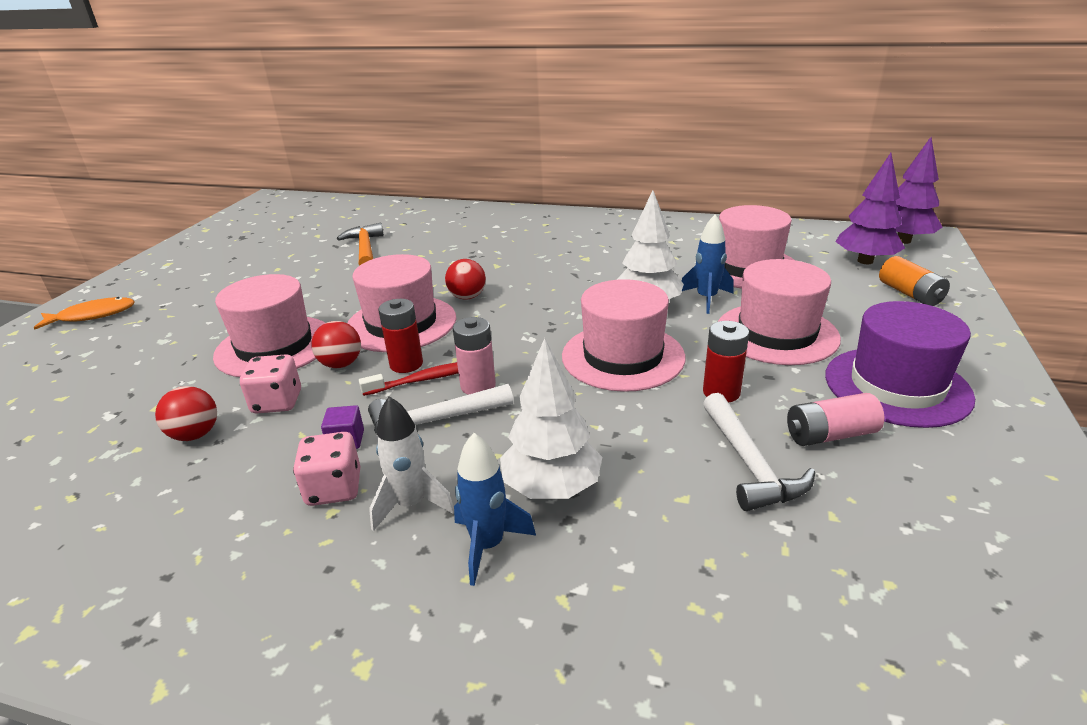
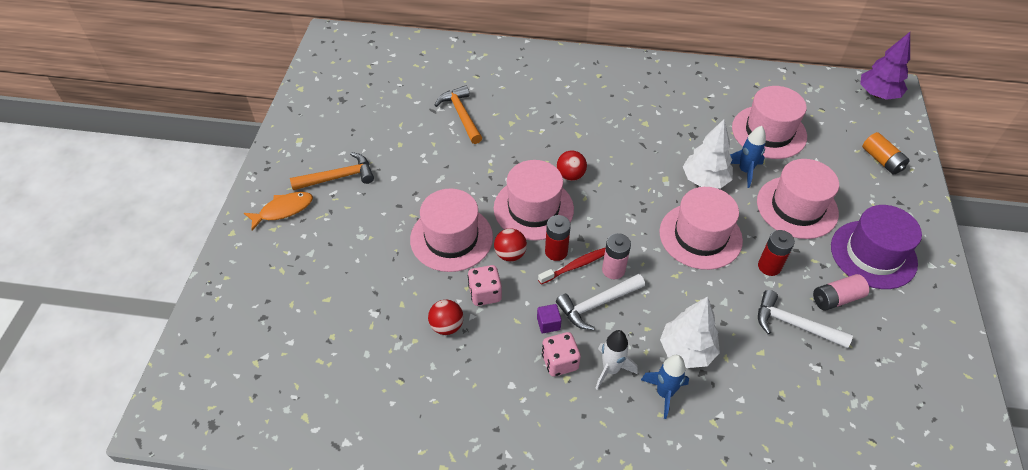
camera: 10 degrees left, 20 degrees up
white hammer [703,393,815,511] -> white hammer turned 135 degrees clockwise [758,290,853,348]
purple tree [836,153,905,264] -> none
none -> orange hammer [290,152,374,190]

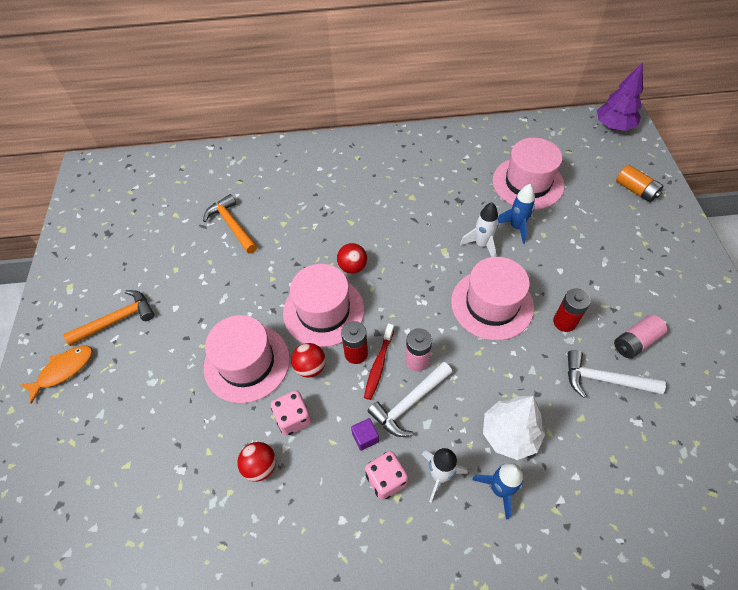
camera: 10 degrees left, 5 degrees up
red toothbrush [538,247,606,285] -> red toothbrush turned 150 degrees clockwise [364,323,394,400]
white tree [683,119,733,188] -> white rocket [460,202,499,257]
pink hat [757,159,839,239] -> none
purple hat [831,205,922,289] -> none

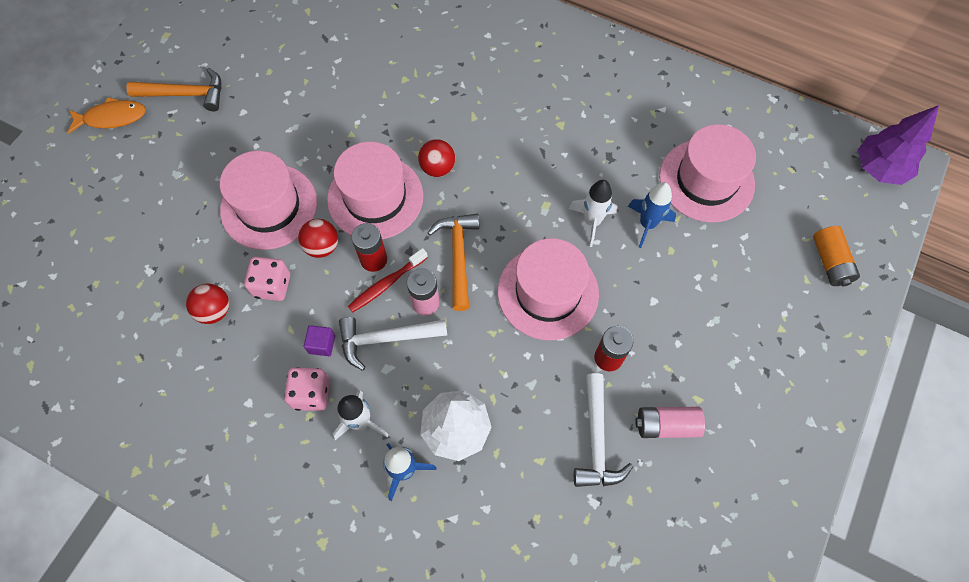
camera: 30 degrees right, 10 degrees up
orange hammer [203,194,257,254] -> orange hammer moved to [427,214,479,311]
white hammer [568,350,666,398] -> white hammer turned 135 degrees counterclockwise [574,373,633,487]

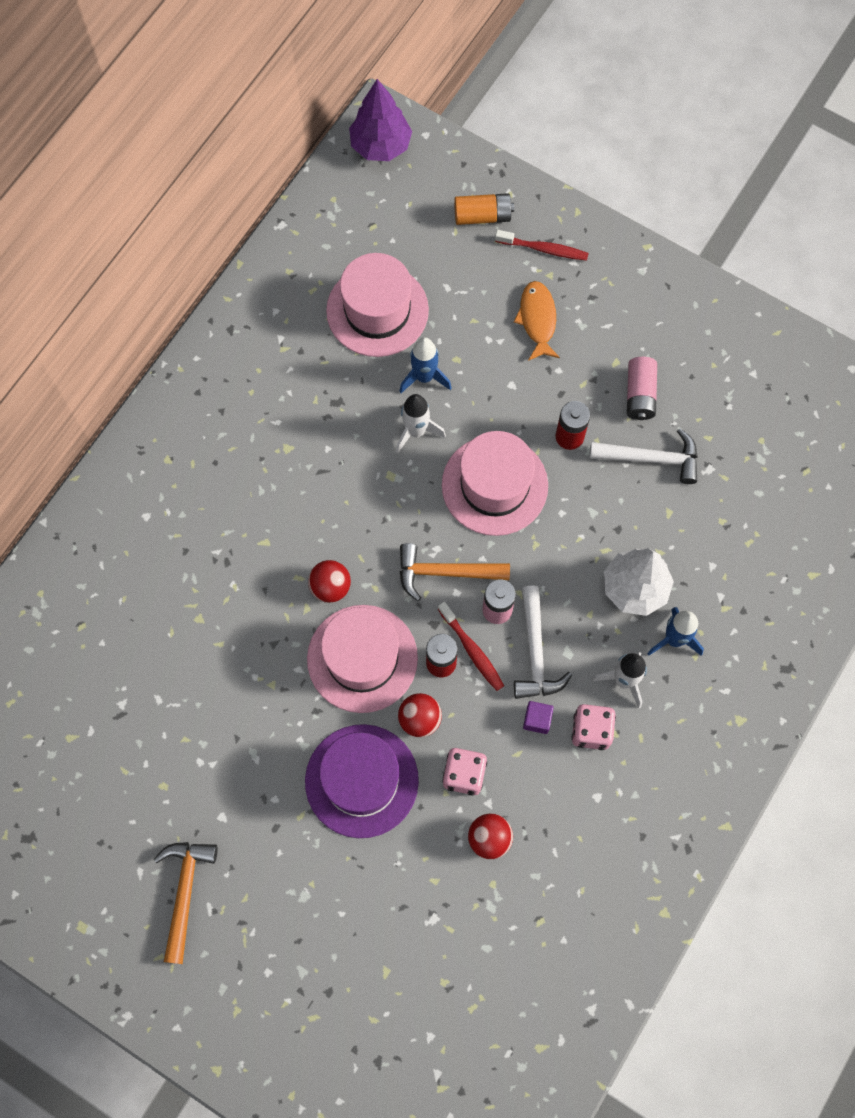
camera: 85 degrees left, 5 degrees up
orange fish [68,97,146,134] -> orange fish moved to [514,281,560,361]
pink hat [220,151,317,250] -> purple hat [305,724,419,838]
none -> red toothbrush [495,230,589,261]

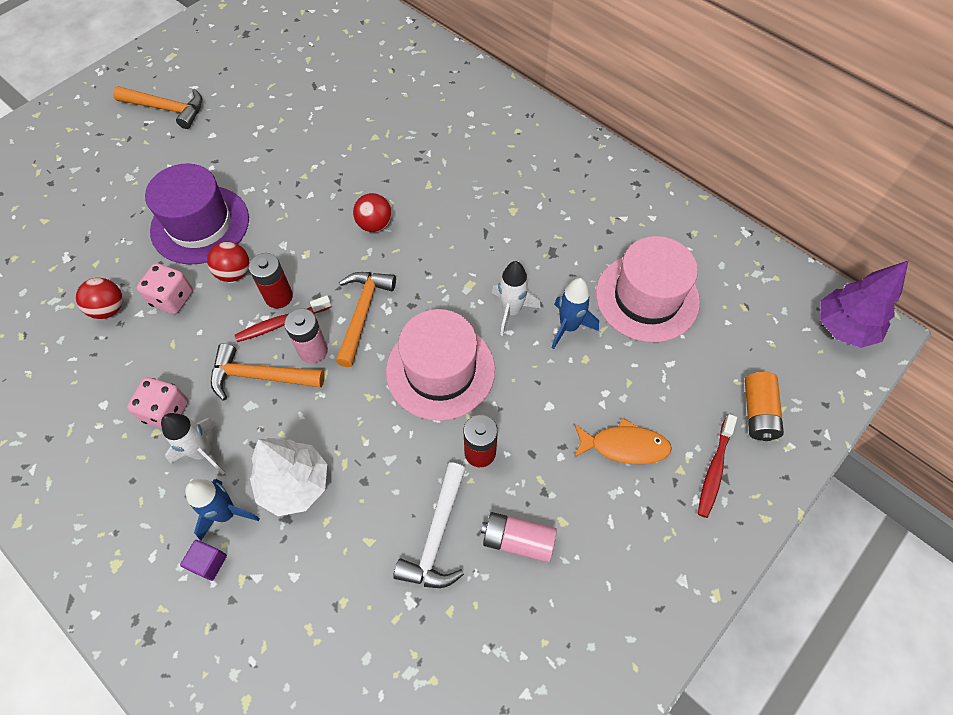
camera: 100 degrees right, 10 degrees down
pink hat [307,605,418,713] -> none
white hammer [514,585,572,699] -> orange hammer [211,343,325,400]
purple cube [523,701,554,734] -> purple cube moved to [180,540,227,581]

